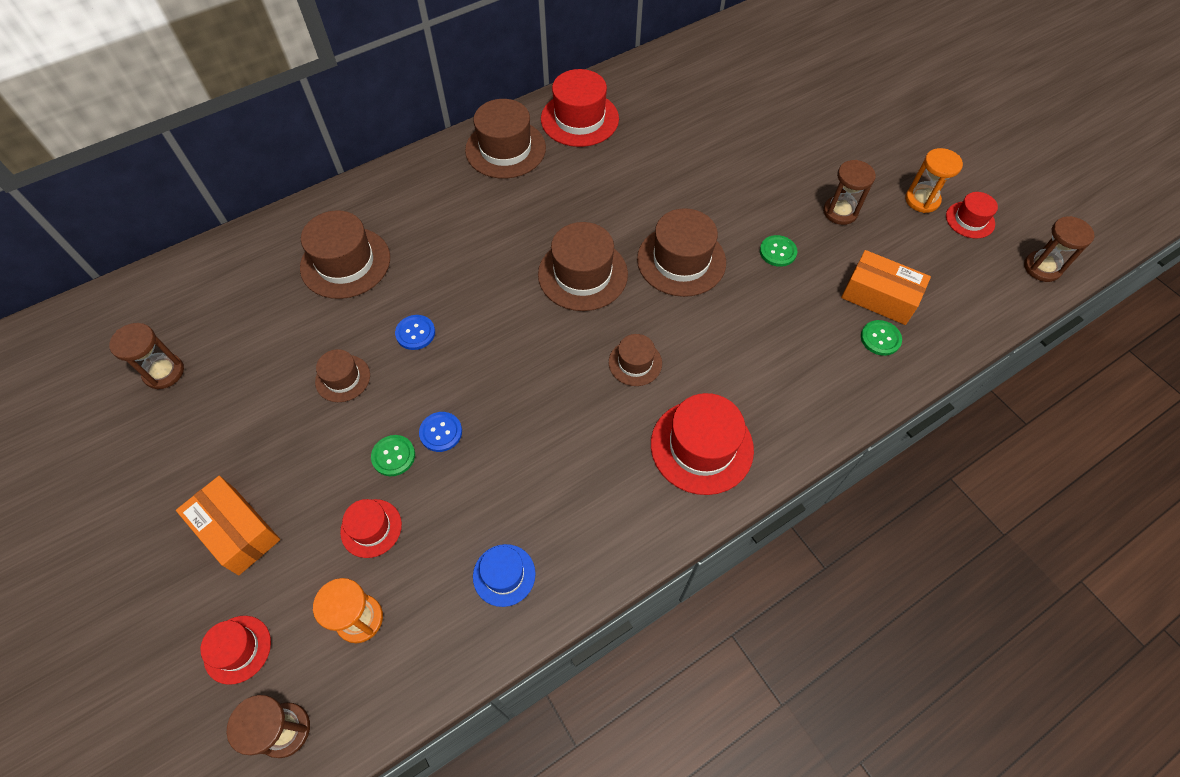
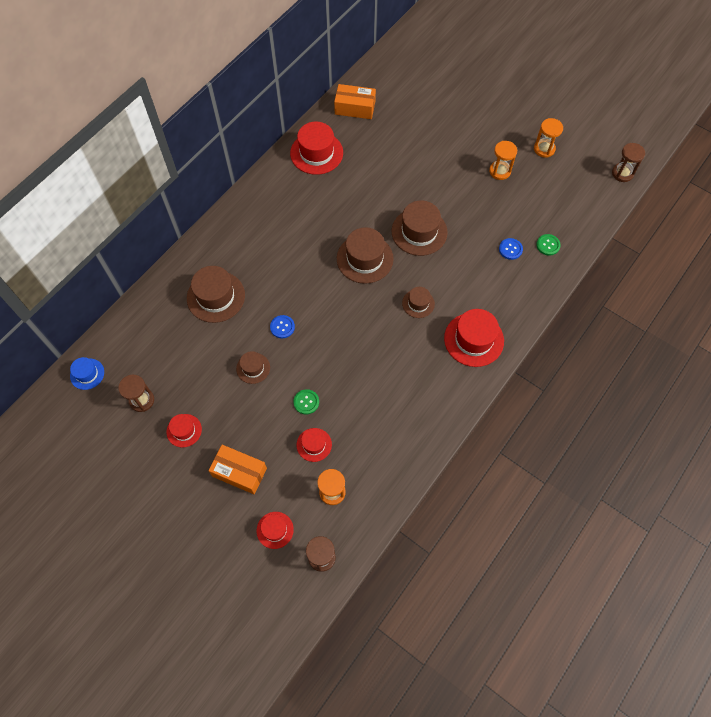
camera: 20 degrees left, 5 degrees up
blue button [419,412,462,452] -> blue button moved to [499,238,523,260]
brown hat [465,99,546,179] -> none
blue hat [473,544,536,607] -> blue hat moved to [70,357,104,390]
green button [760,235,798,267] -> none
brown hourglass [823,160,876,225] -> orange hourglass [489,141,517,180]
orange box [841,250,931,325] -> orange box moved to [334,84,376,119]
red hat [946,192,998,239] -> red hat moved to [166,414,202,448]

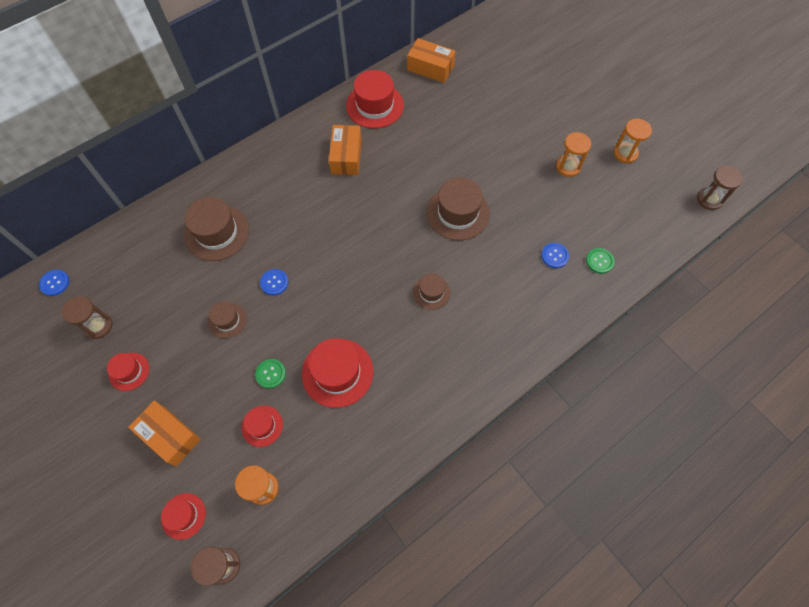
camera: 15 degrees right, 0 degrees up
blue hat [70,357,104,390] -> blue button [39,270,69,296]
brown hat [337,227,394,284] -> none
red hat [444,309,504,367] -> red hat moved to [302,338,373,408]
none -> orange box [329,125,362,175]

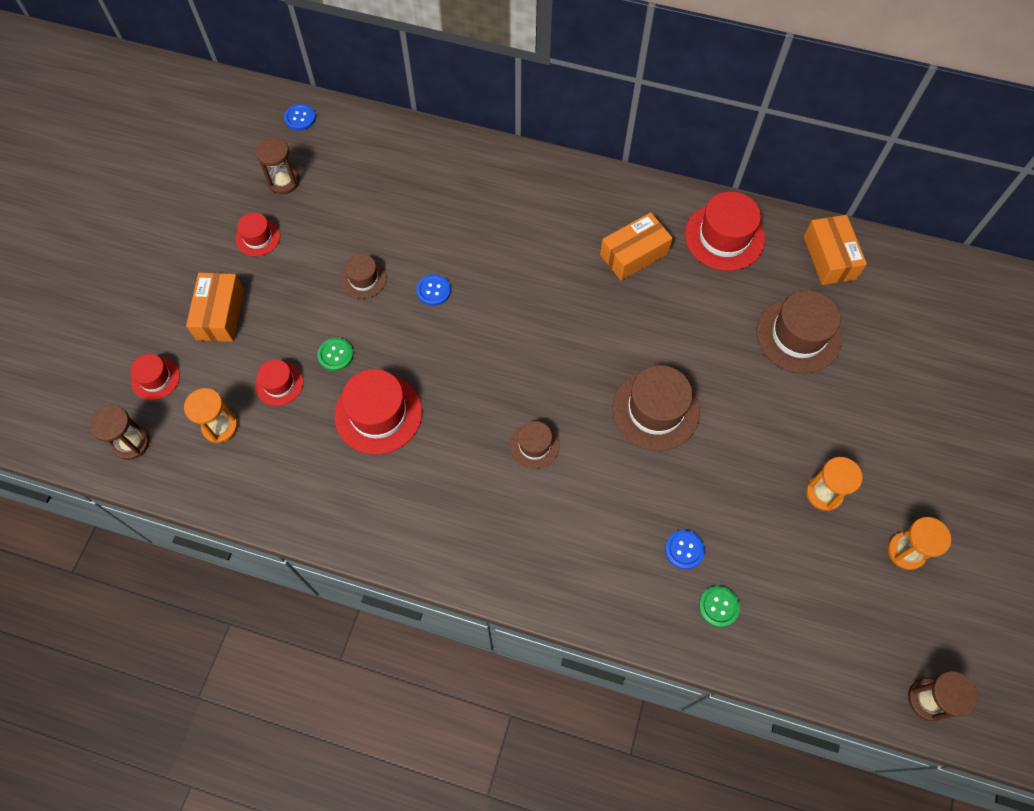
camera: 55 degrees right, 0 degrees up
brown hat [184,197,249,261] -> brown hat moved to [756,290,842,373]

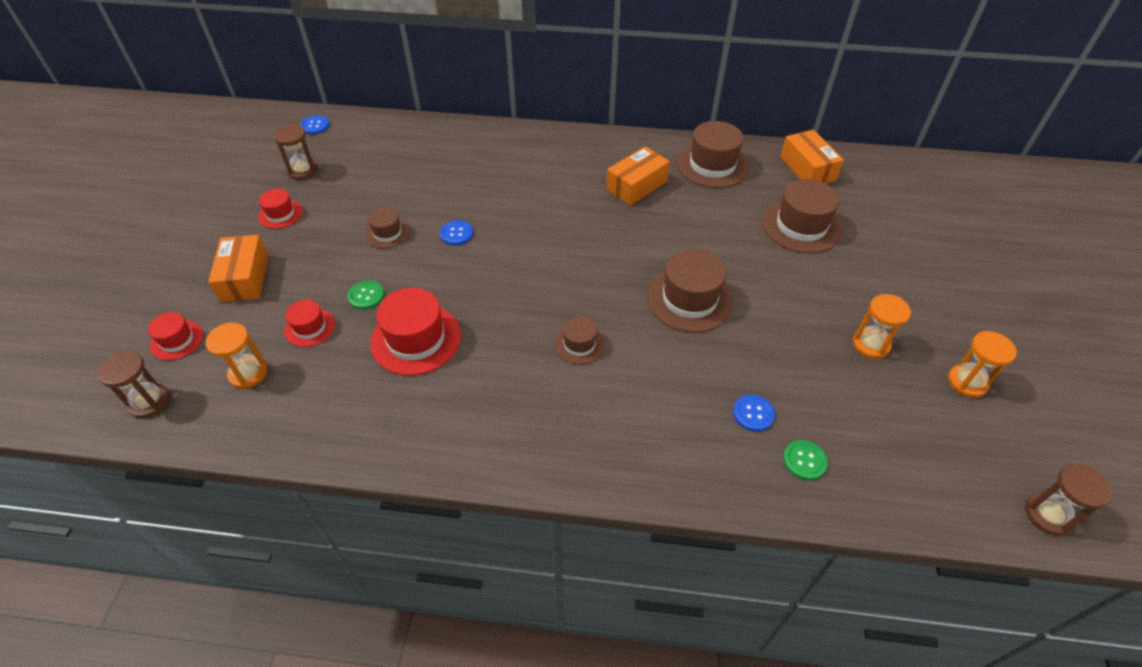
camera: 10 degrees left, 15 degrees down
red hat [685,191,765,271] -> brown hat [677,121,749,188]

